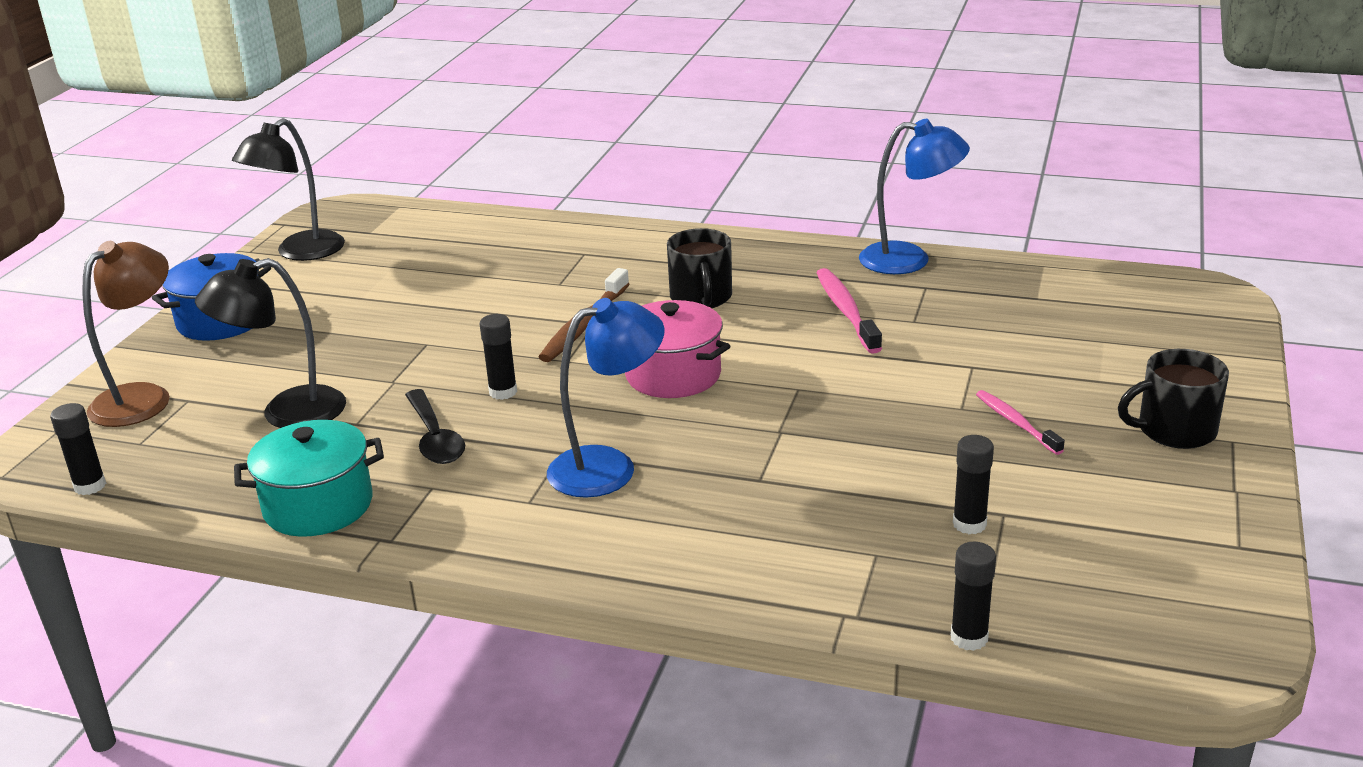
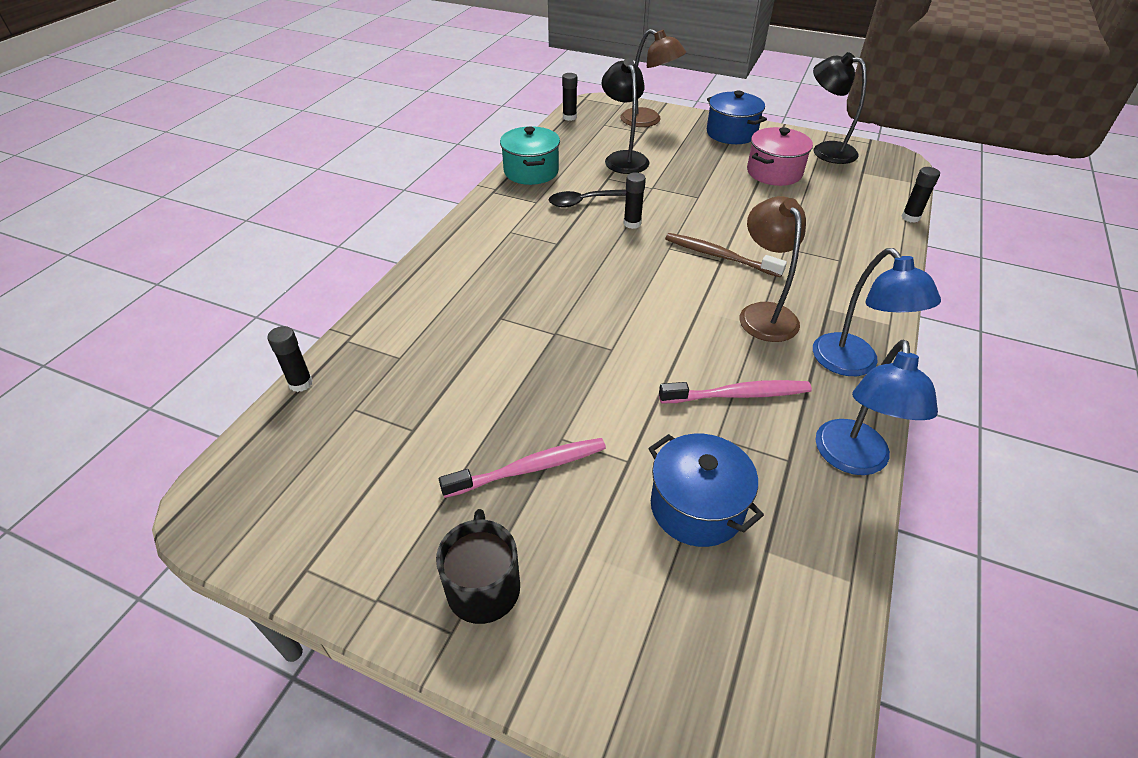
camera: 95 degrees right, 15 degrees up
blue lamp [547,298,665,498] -> blue lamp moved to [813,248,941,376]
pink pot [625,300,730,398] -> pink pot moved to [747,127,813,186]
black mug [667,228,732,308] -> brown lamp [739,196,806,342]
black glue stick [953,435,994,534] -> black glue stick moved to [902,167,940,223]
pink toothbrush [976,390,1065,455] -> pink toothbrush [439,438,606,498], size x1.56
none -> blue pot [648,434,764,547]

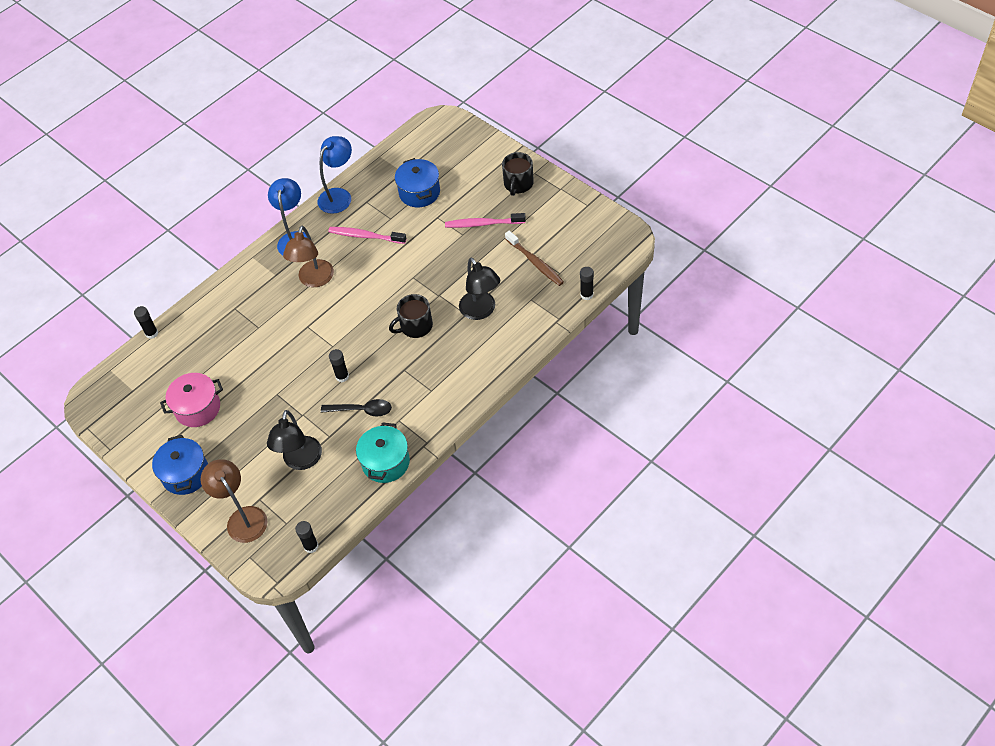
camera: 155 degrees left, 10 degrees up
brown toothbrush [665,233,787,278] -> brown toothbrush moved to [505,231,564,286]
black lamp [813,52,867,164] -> black lamp moved to [459,258,500,320]
none -> black mug [389,294,433,338]

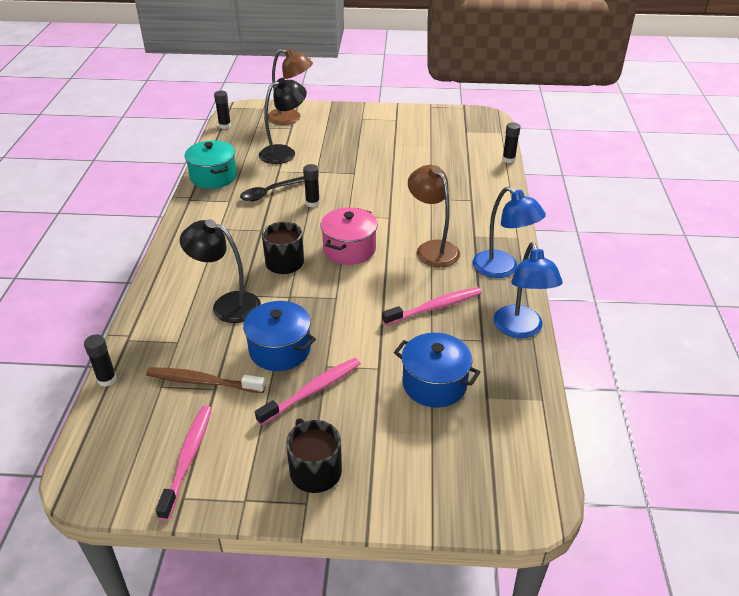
camera: 135 degrees right, 15 degrees down
blue pot [152,435,208,495] -> blue pot moved to [240,301,316,371]
pink pot [160,373,223,427] -> pink pot moved to [321,207,378,265]
black lamp [267,410,322,470] -> black lamp turned 90 degrees clockwise [259,78,307,164]
none -> pink toothbrush [155,406,212,520]

